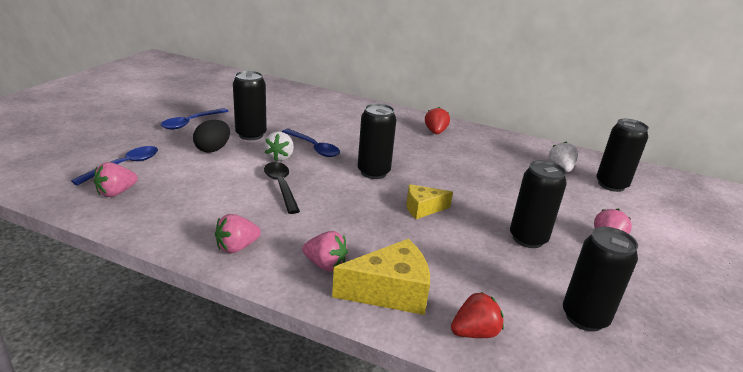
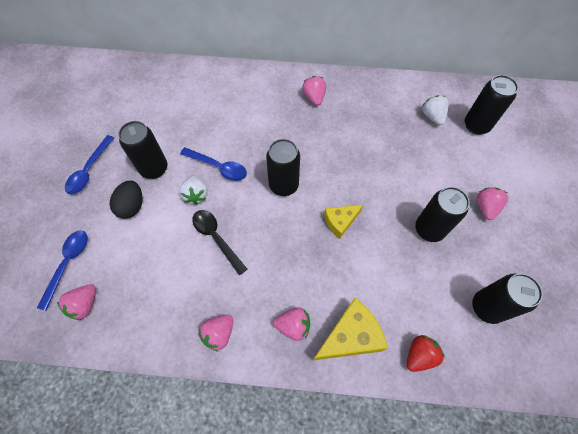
camera: 15 degrees left, 35 degrees up
red strawberry [425,107,450,134] -> pink strawberry [302,76,326,106]

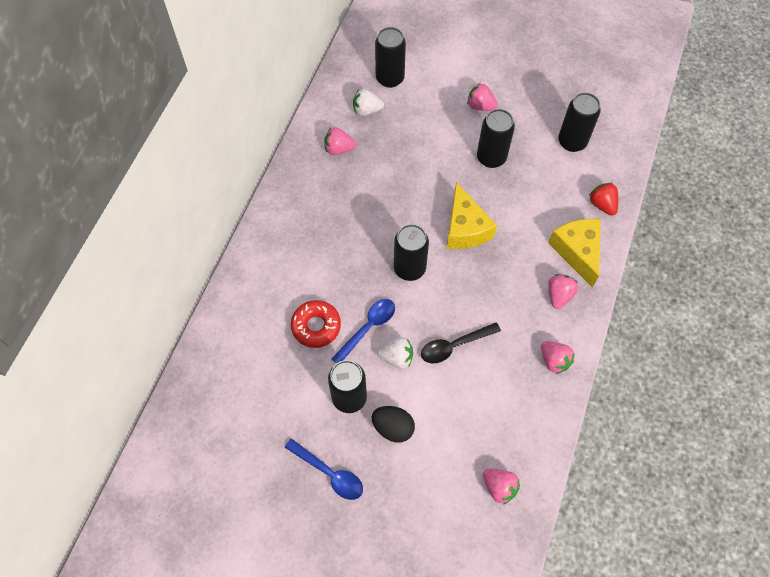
camera: 75 degrees left, 0 degrees up
blue spoon [37,230,88,311] -> none
pink strawberry [302,76,326,106] -> pink strawberry moved to [324,127,356,155]
yellow cheese [324,205,363,239] -> yellow cheese [447,182,497,249], size x1.62
none -> red donut [291,300,341,348]

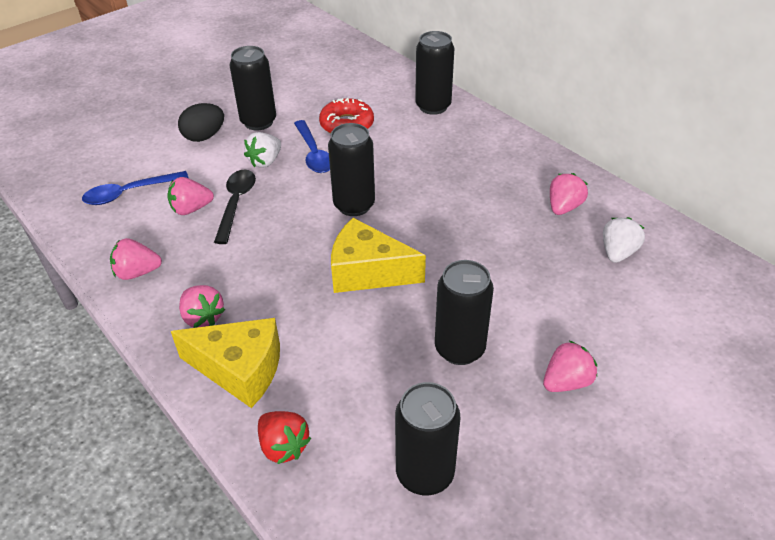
camera: 120 degrees right, 20 degrees down
blue spoon [285,438,363,500] -> blue spoon moved to [82,171,188,205]
black can [375,27,406,88] -> black can moved to [415,31,454,115]
pink strawberry [483,469,520,505] -> pink strawberry moved to [167,177,214,215]
red strawberry [589,183,618,216] -> red strawberry turned 45 degrees clockwise [258,411,311,464]

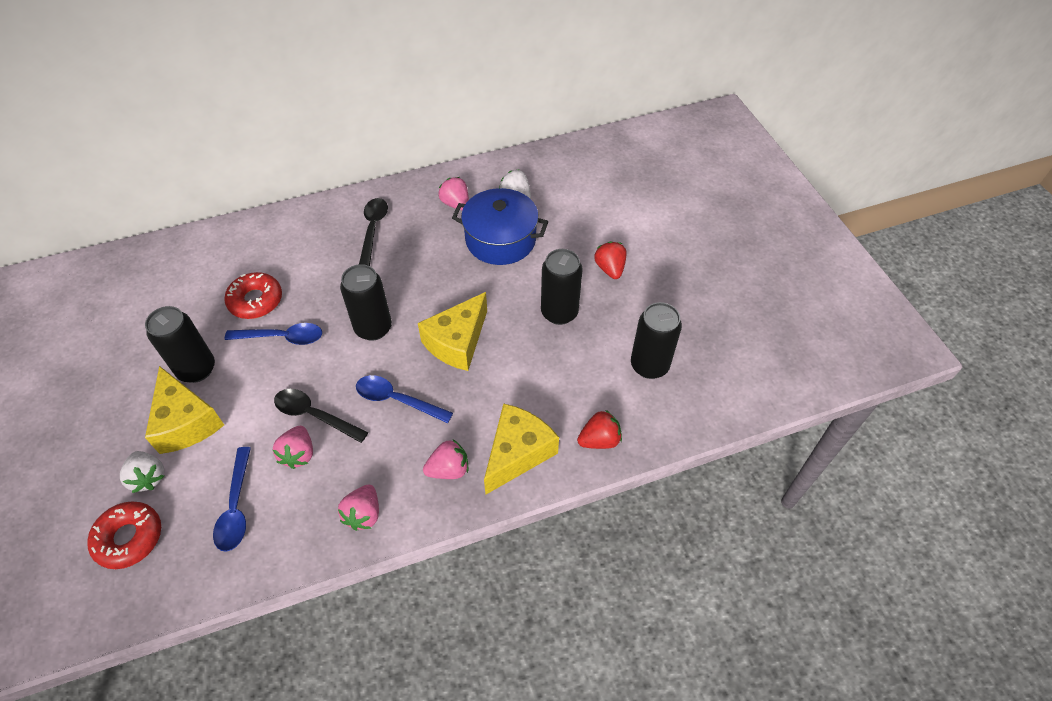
camera: 70 degrees left, 10 degrees up
black egg [178,103,224,142] -> yellow cheese [145,366,224,454]
white strawberry [244,132,281,168] -> white strawberry moved to [120,451,164,493]
black can [415,31,454,115] -> none
pink strawberry [543,341,597,392] -> red strawberry [594,241,627,279]
none -> red donut [87,502,161,569]
none -> blue spoon [356,375,453,423]
none -> black spoon [359,198,388,266]
none -> blue pot [452,188,548,265]

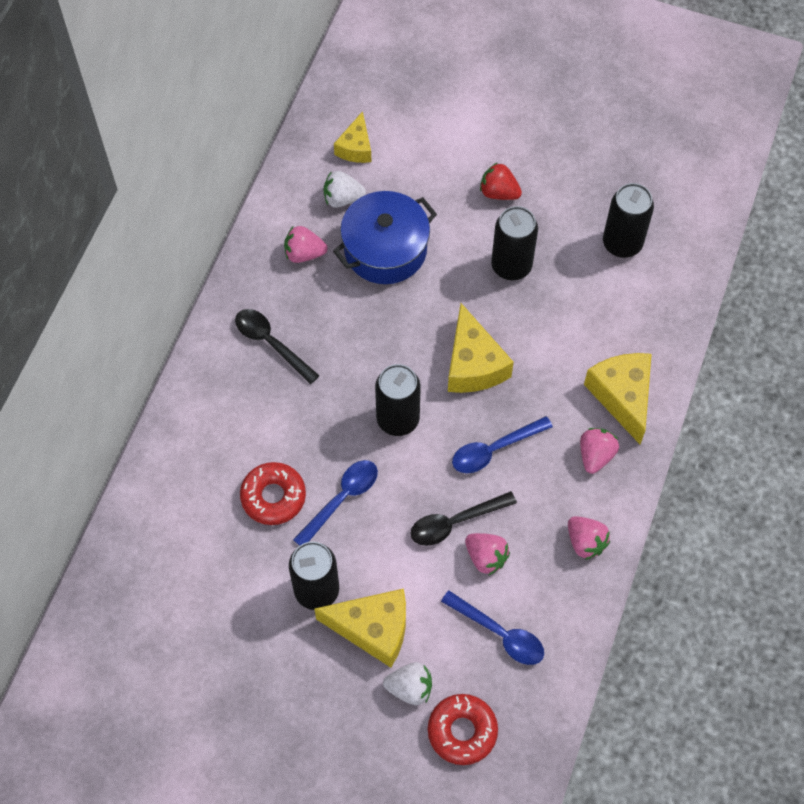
camera: 50 degrees left, 10 degrees up
red strawberry [577,410,622,449] -> none
none -> yellow cheese [334,111,371,163]

